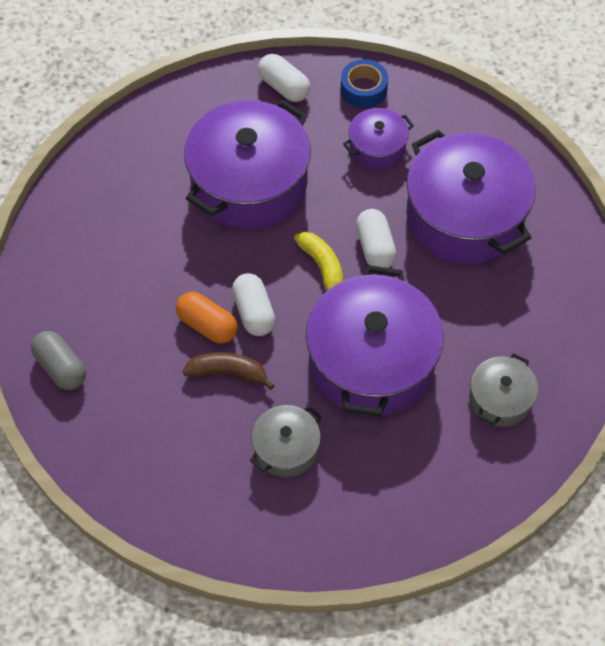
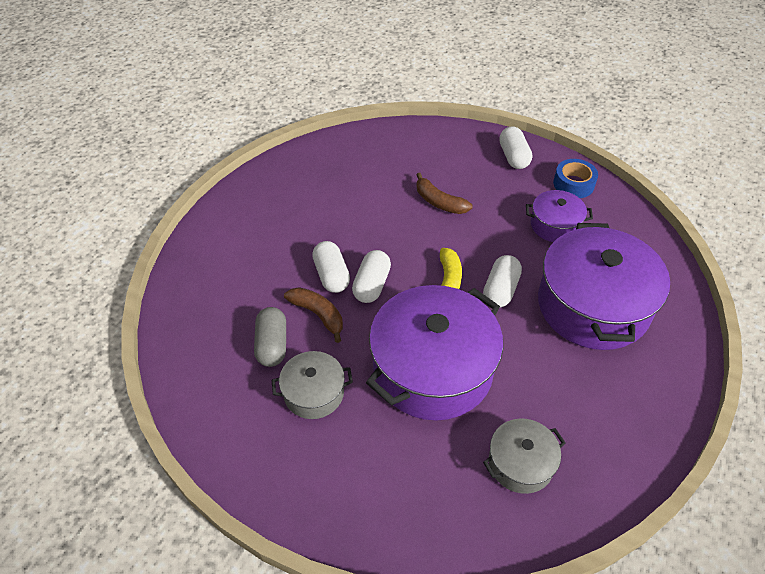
camera: 35 degrees right, 10 degrees down
grey capsule [31,331,86,390] -> grey capsule moved to [254,307,286,367]
orange capsule [176,292,238,344] -> white capsule [312,241,350,293]
purple pot [184,100,311,229] -> brown banana [416,173,472,214]

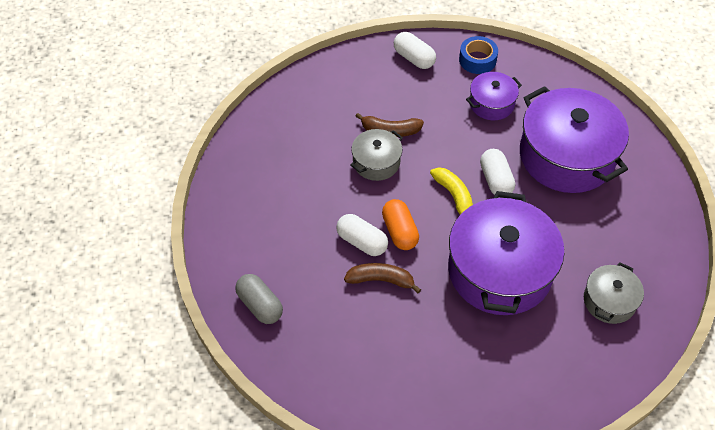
camera: 35 degrees left, 5 degrees up
grey capsule [254,307,286,367] -> grey capsule moved to [235,274,283,324]
grey pot [272,351,353,419] -> grey pot moved to [350,129,403,181]
white capsule [352,250,391,303] -> orange capsule [382,199,419,250]

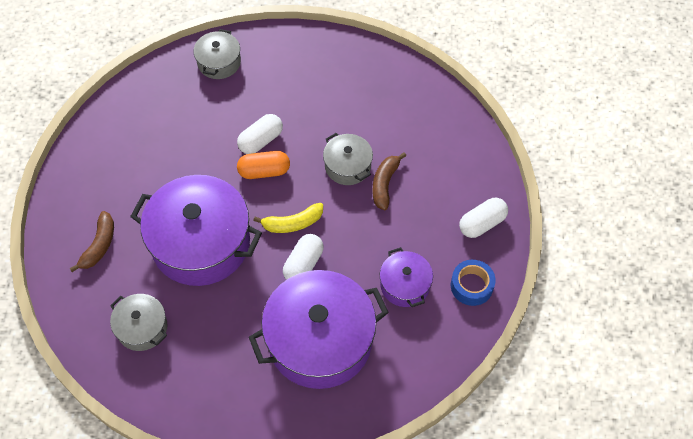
camera: 100 degrees right, 5 degrees up
grey capsule [235,274,283,324] -> grey pot [194,29,241,79]
brown banana [344,263,421,293] -> brown banana moved to [69,211,114,272]
white capsule [480,149,515,195] -> white capsule turned 60 degrees counterclockwise [283,234,324,280]

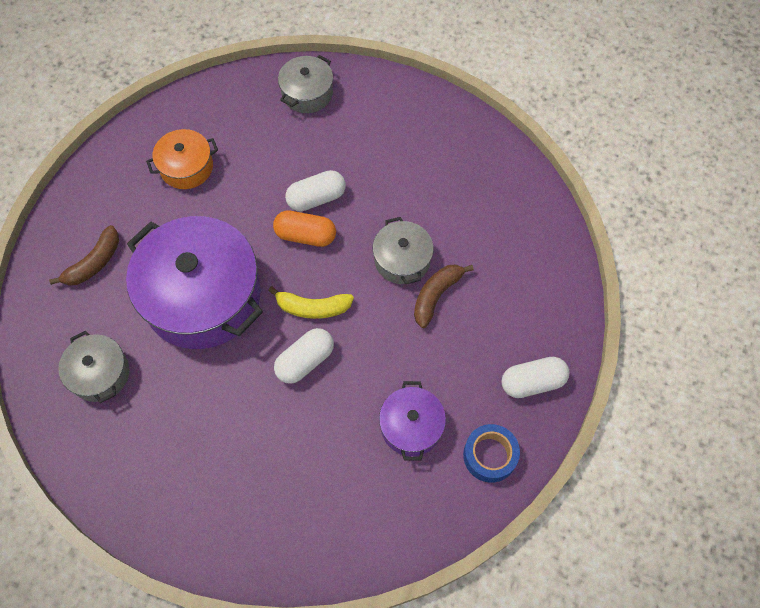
camera: 20 degrees right, 5 degrees up
purple pot [249,270,389,389] -> none
none -> orange pot [146,129,218,189]

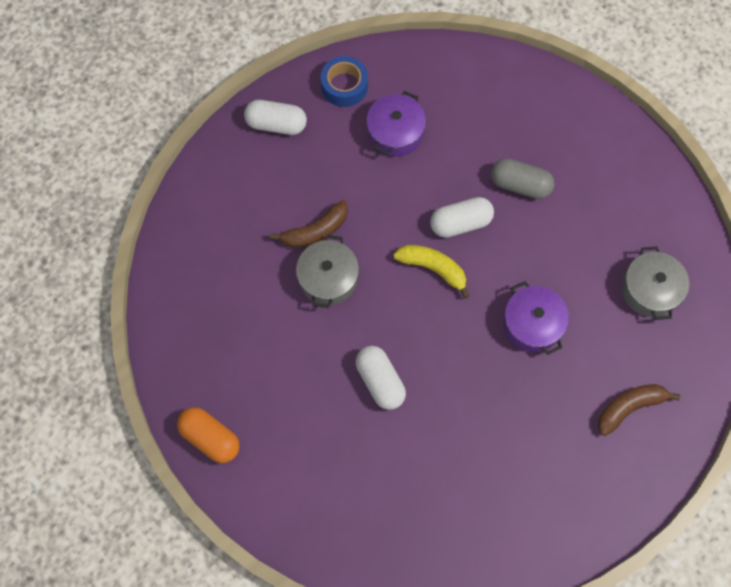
camera: 155 degrees left, 5 degrees up
purple pot [126,216,263,349] -> purple pot [503,281,569,355], size x0.49
orange pot [146,129,218,189] -> none
orange capsule [273,210,336,247] -> orange capsule moved to [177,407,240,463]
grey pot [278,55,333,113] -> none
white capsule [285,170,346,212] -> white capsule turned 60 degrees clockwise [356,346,406,410]
none -> grey capsule [491,158,555,199]

